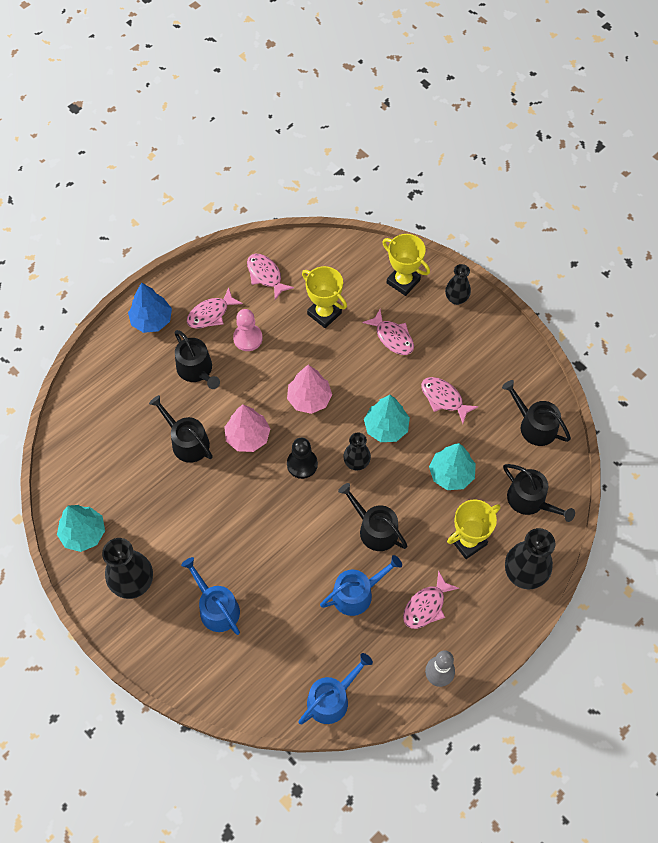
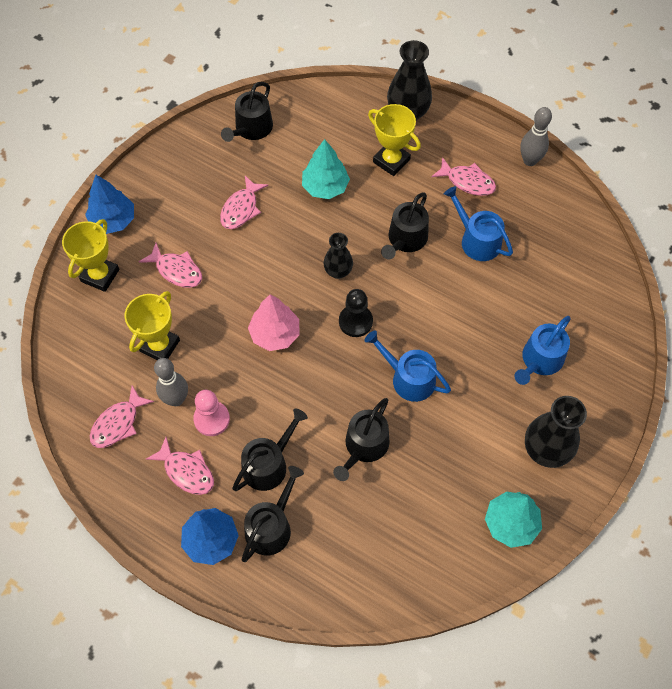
camera: 105 degrees left, 0 degrees up
pink tree [224,404,270,452] -> none
blue watering can [298,653,373,724] -> blue watering can moved to [364,330,451,402]
pink fish [362,310,414,355] -> pink fish turned 90 degrees clockwise [139,243,202,288]
turquoise tree [364,395,410,442] -> none
black vase [445,264,471,305] -> blue tree [85,175,134,234]
black watering can [503,464,575,522] -> black watering can moved to [242,466,304,562]
none -> grey bowling pin [154,358,188,406]

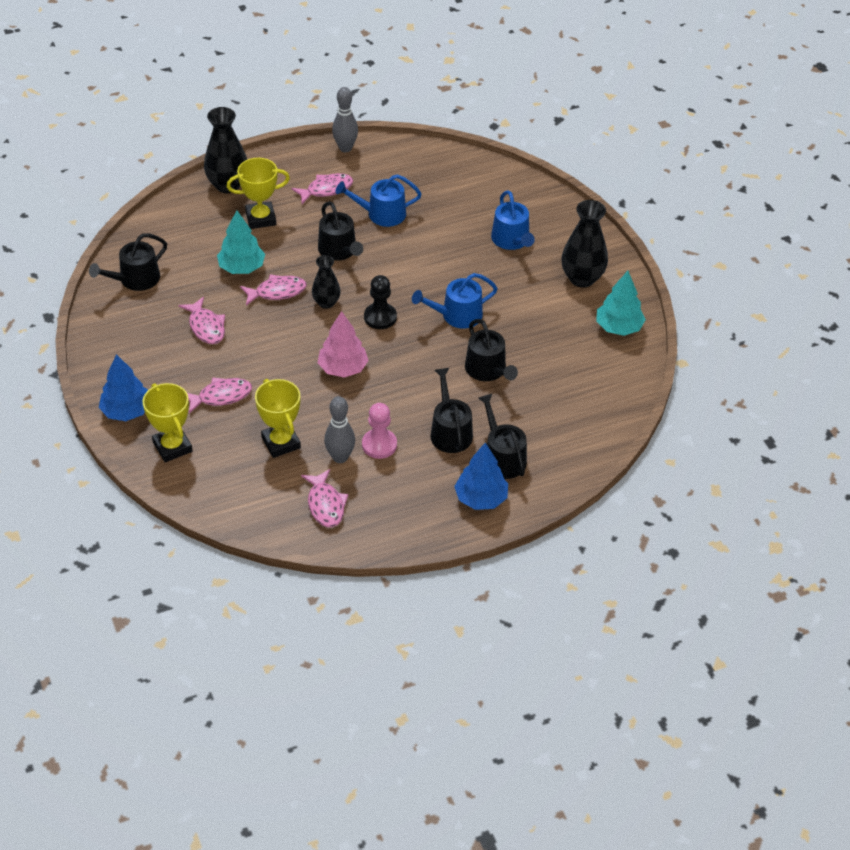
camera: 55 degrees left, 15 degrees down
pink fish [146,437,214,495] -> pink fish moved to [240,274,307,306]
black watering can [221,82,273,142] -> black watering can turned 75 degrees clockwise [89,233,167,291]

